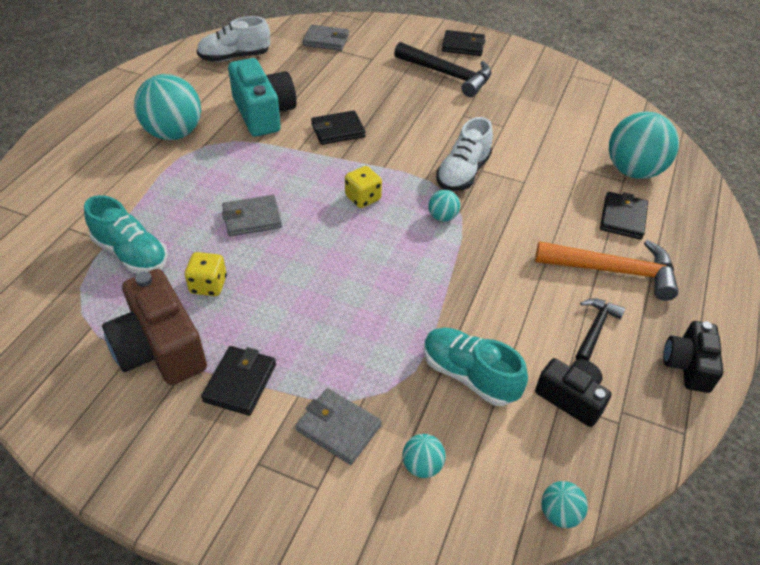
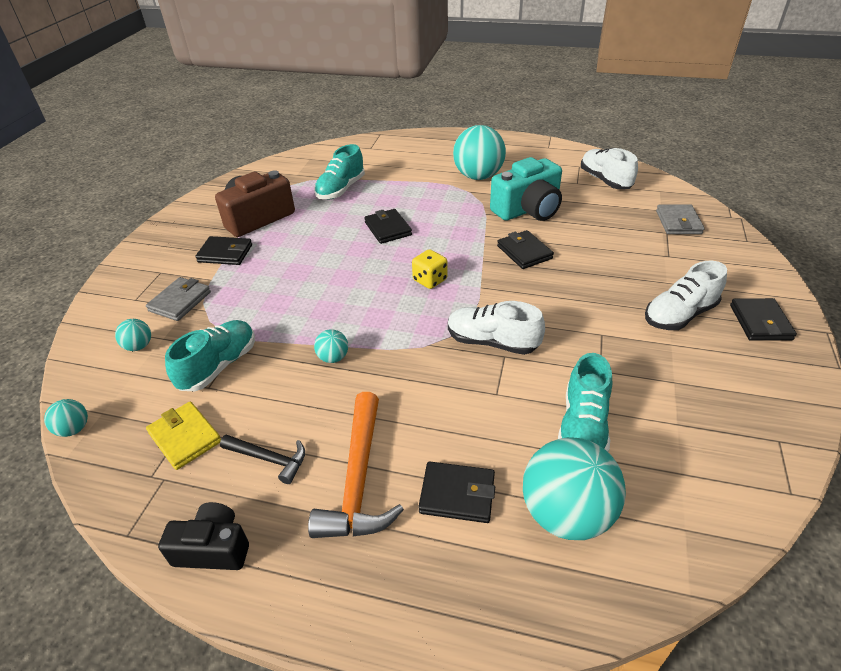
camera: 85 degrees right, 5 degrees down
yellow dice [184,252,227,296] -> none
grey wallet [222,195,282,237] -> black wallet [364,209,412,244]
black hammer [394,42,491,97] -> white shoe [645,261,727,330]
turquoise ball [428,190,460,222] -> turquoise ball moved to [314,329,348,363]
black camera [535,358,611,427] -> yellow wallet [146,402,221,470]
none -> turquoise shoe [558,353,612,453]

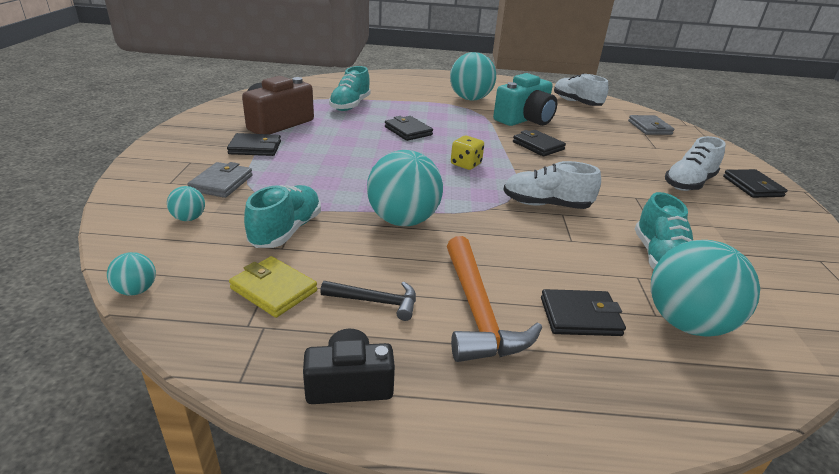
camera: 15 degrees left, 10 degrees down
turquoise ball [314,329,348,363] -> turquoise ball [367,150,443,226], size x2.21

